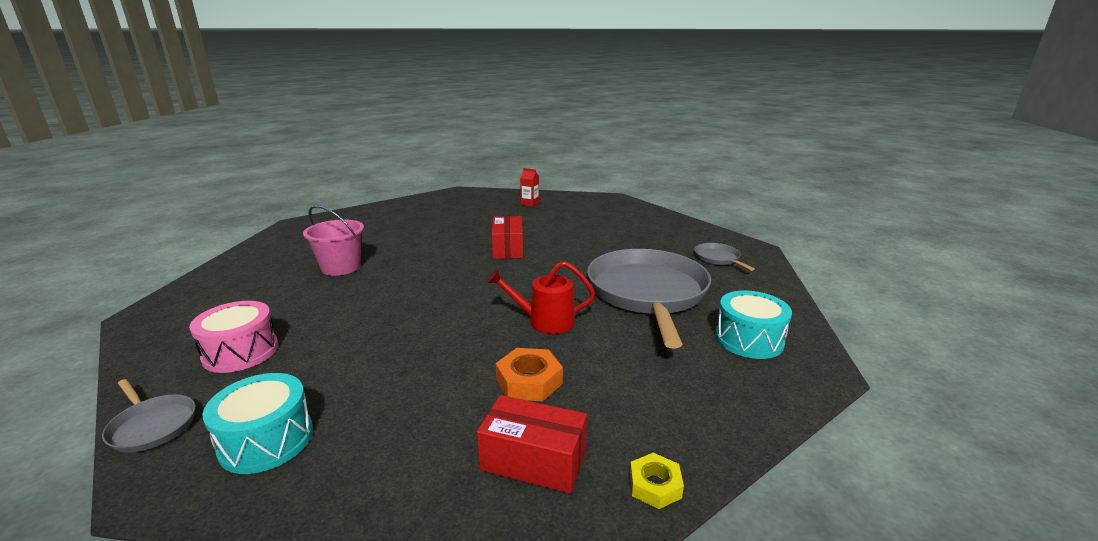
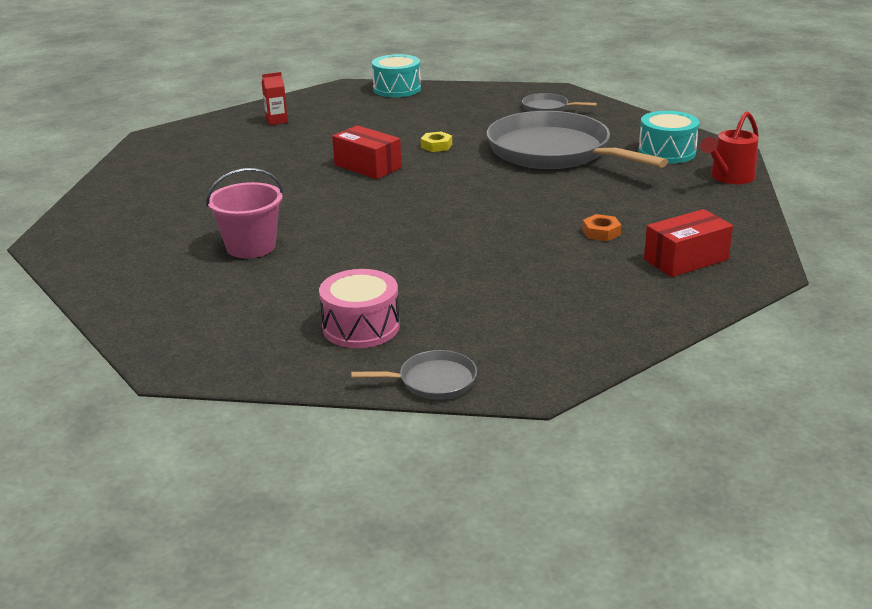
camera: 45 degrees left, 5 degrees up
turquoise drum [202,373,313,474] -> turquoise drum moved to [372,54,421,97]
red watering can [487,261,595,334] -> red watering can moved to [700,111,759,184]
orange nut [496,348,563,401] -> orange nut [582,214,621,241], size x0.65
yellow nut [630,453,684,509] -> yellow nut moved to [421,132,452,152]

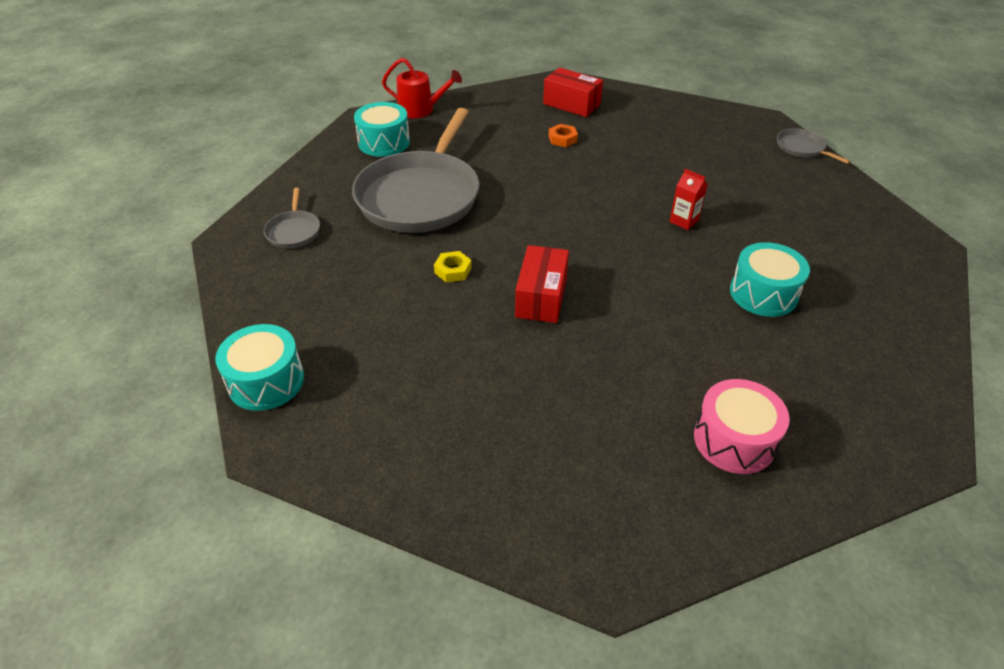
camera: 120 degrees left, 15 degrees up
pink bucket [206,168,283,258] -> turquoise drum [730,242,810,317]
red carton [262,72,288,125] -> red carton moved to [669,169,708,230]
pink drum [319,269,400,348] -> pink drum moved to [694,379,790,474]

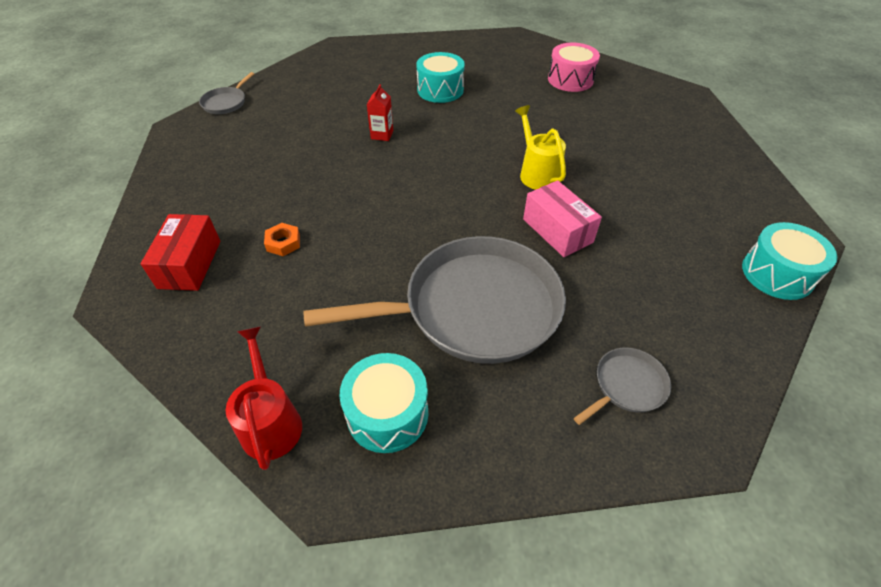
camera: 120 degrees left, 5 degrees up
yellow nut [434,251,472,283] -> pink box [523,180,602,257]
red box [515,245,569,323] -> yellow watering can [515,105,566,190]

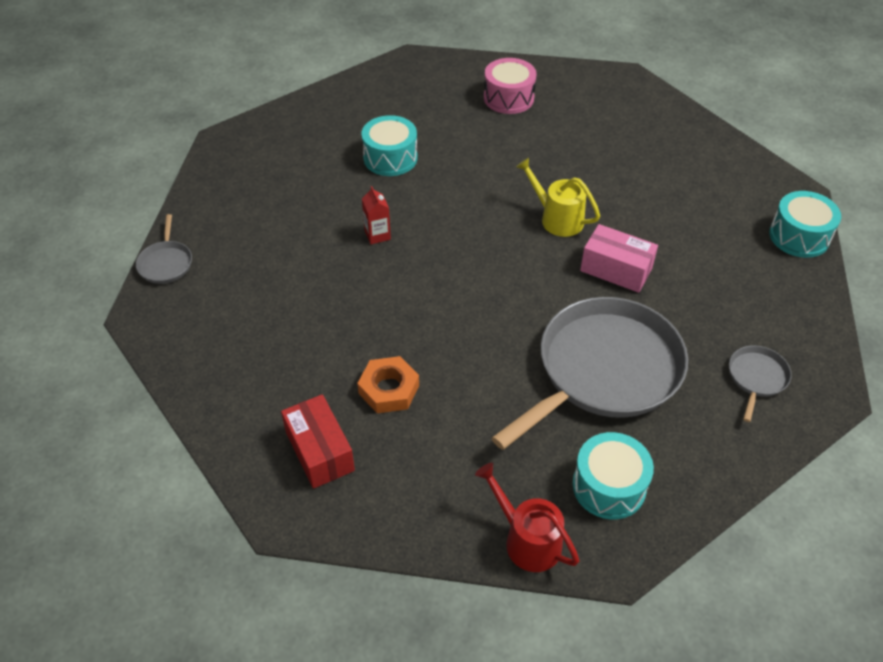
camera: 30 degrees left, 0 degrees up
orange nut [264,223,300,256] -> orange nut [357,356,419,413], size x1.54

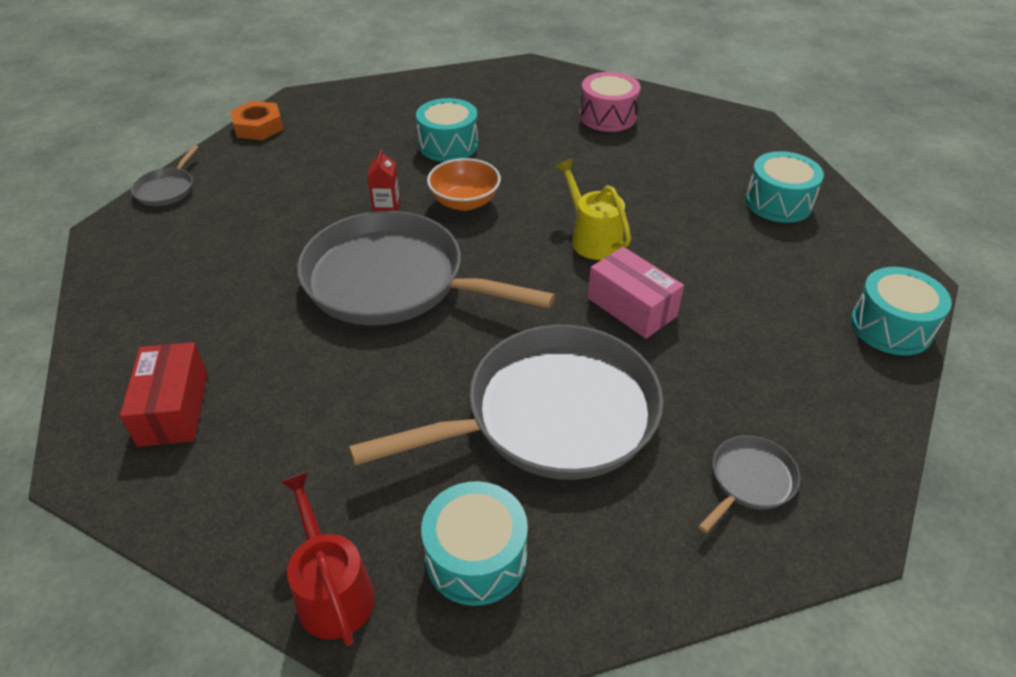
camera: 20 degrees right, 5 degrees down
orange nut [357,356,419,413] -> orange nut moved to [231,101,284,140]
none -> grey pan [297,211,555,325]
none -> orange bowl [427,158,501,211]
none -> turquoise drum [745,151,824,223]

